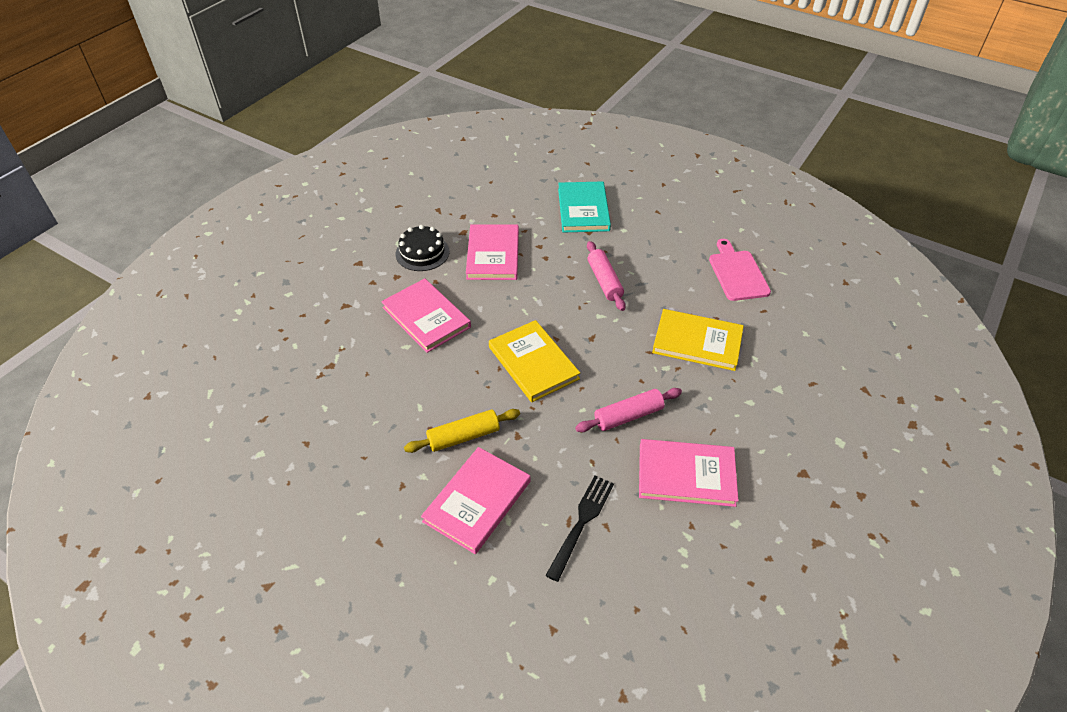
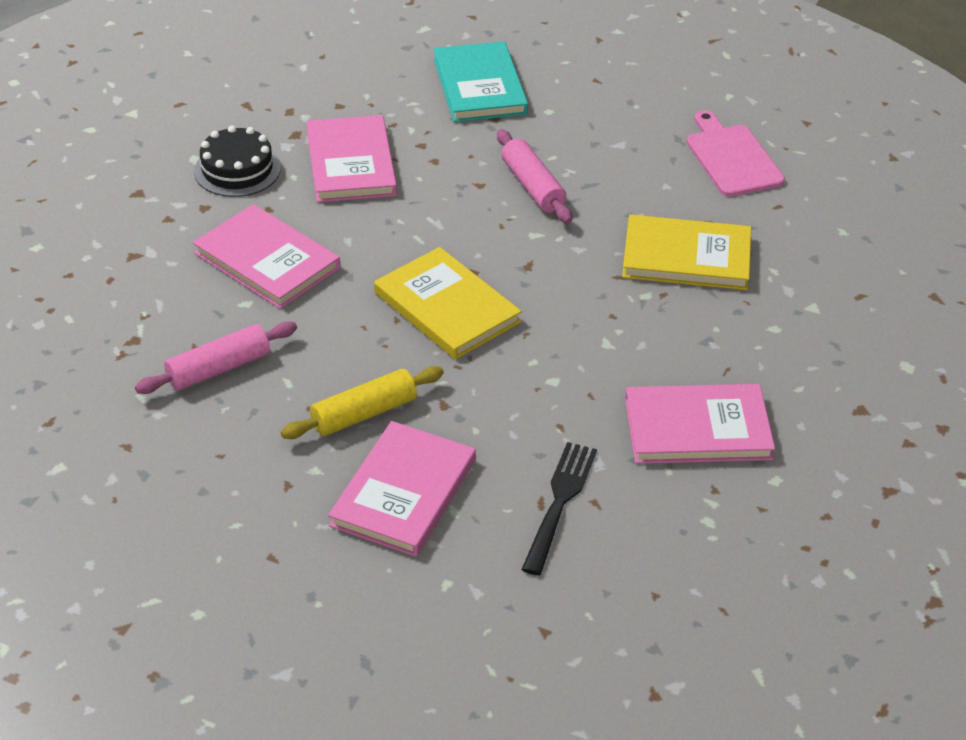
camera: 10 degrees left, 5 degrees down
pink rolling pin [575,388,682,432] -> pink rolling pin moved to [135,321,297,394]

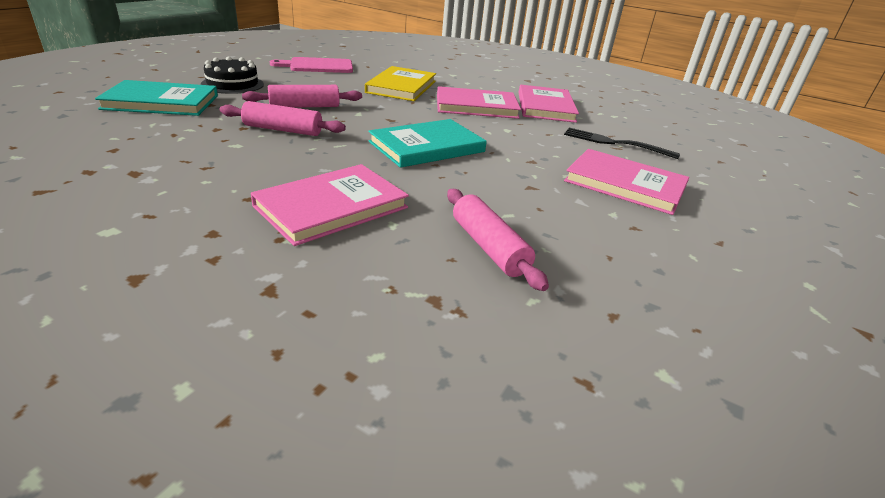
camera: 85 degrees left, 10 degrees down
black cake [194,125,281,197] -> black cake moved to [201,56,264,94]
yellow rolling pin [281,366,444,439] -> none
pink book [306,115,397,202] -> pink book moved to [437,86,521,119]
yellow book [374,247,522,359] -> turquoise book [368,119,487,168]
none -> pink rolling pin [220,101,346,136]

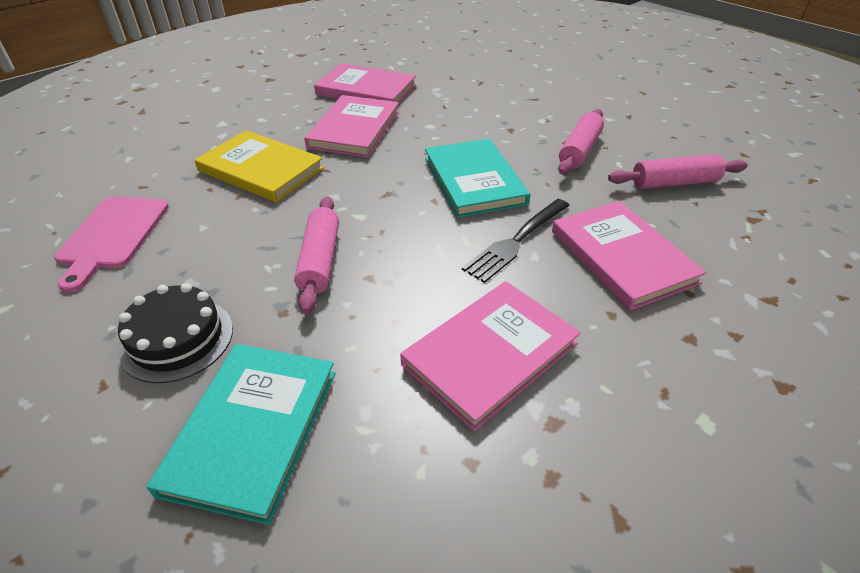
camera: 70 degrees left, 10 degrees up
pink rolling pin [220,101,346,136] -> pink rolling pin moved to [558,109,604,175]
black fork [564,128,680,159] -> black fork moved to [462,199,570,283]
pink book [564,149,689,215] -> pink book moved to [400,281,581,431]

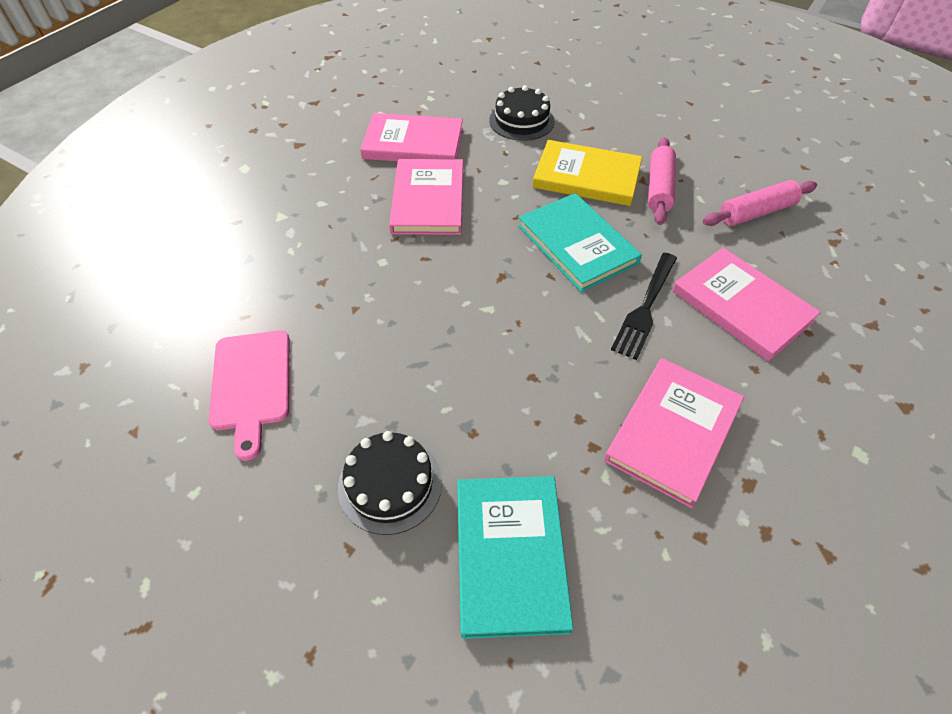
camera: 15 degrees left, 10 degrees up
yellow book [195,130,324,202] -> yellow book moved to [532,140,642,206]
pink rolling pin [294,196,339,314] -> none
none -> black cake [489,85,555,141]

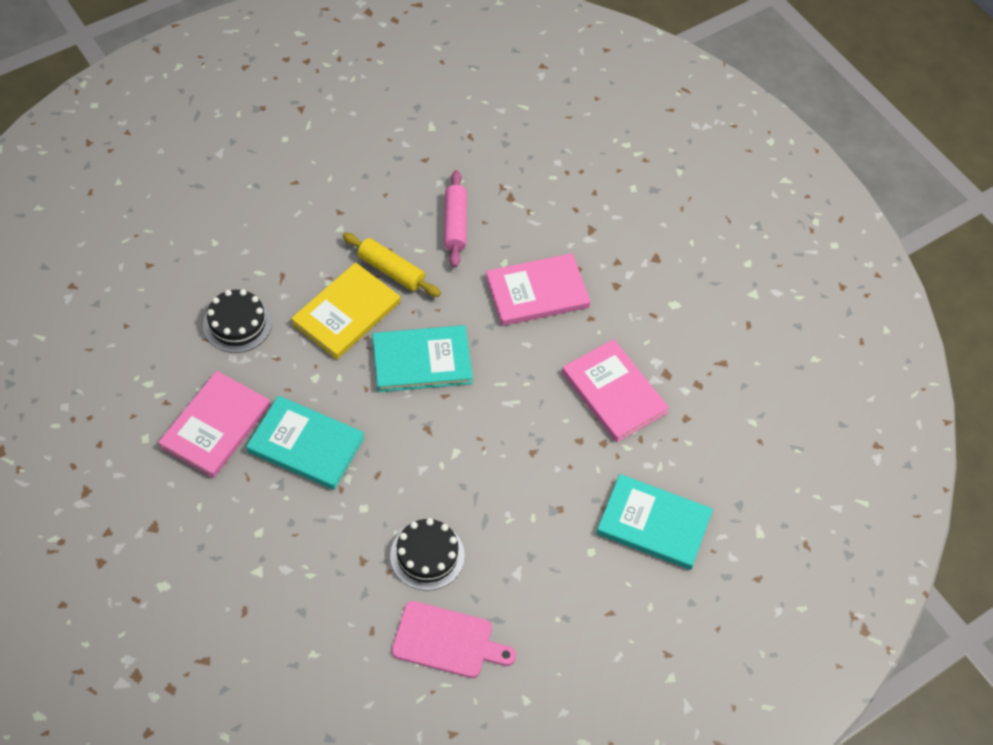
camera: 70 degrees left, 5 degrees up
black cake [338,431,442,535] -> black cake moved to [390,518,465,591]
pink book [389,159,463,235] -> turquoise book [246,396,365,490]
black fork [611,253,677,360] -> none
pink rolling pin [648,137,676,225] -> yellow rolling pin [343,233,441,297]

